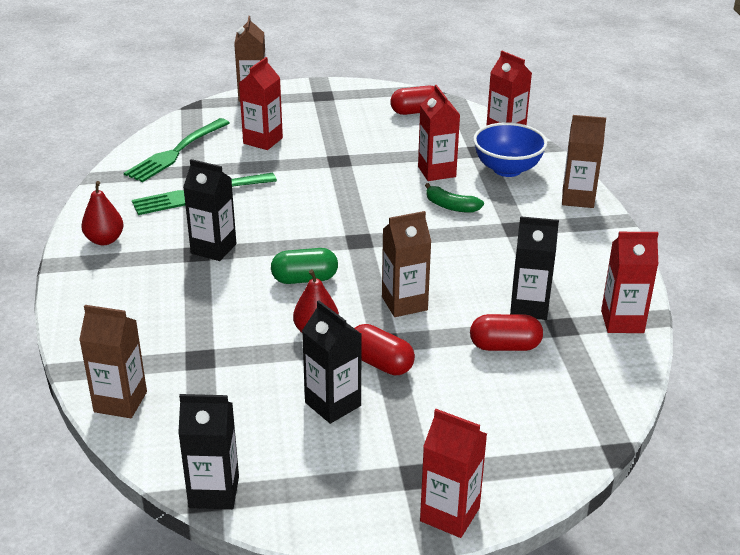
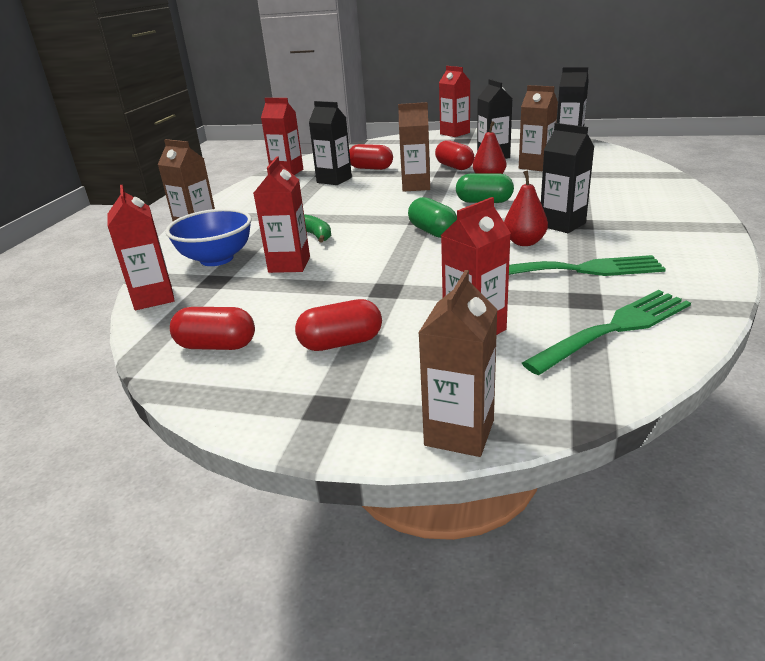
camera: 155 degrees left, 5 degrees down
brown carton [79,305,147,418] -> brown carton moved to [519,85,558,172]
red pear [81,181,124,245] -> red pear moved to [504,170,548,246]
none -> red capsule [295,299,382,351]
none -> green capsule [408,197,457,238]

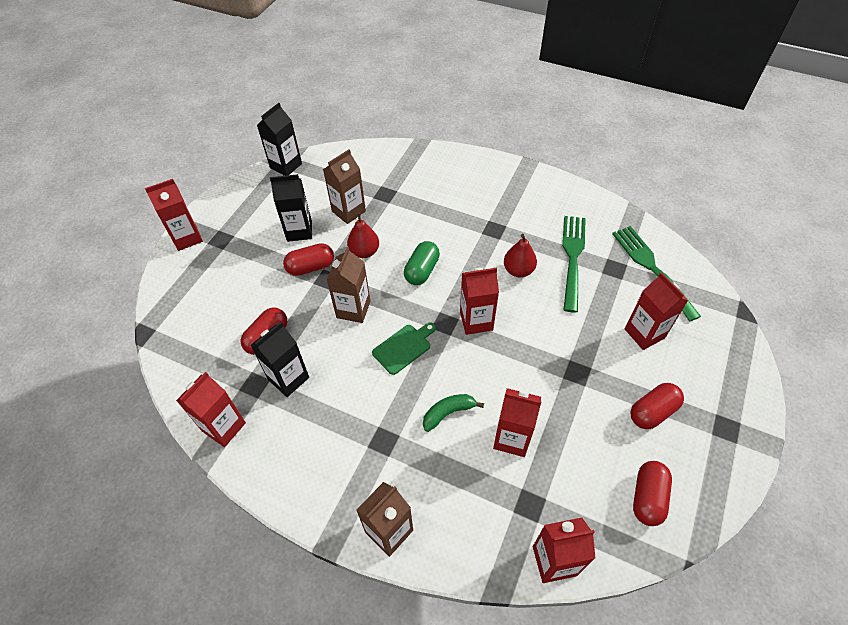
camera: 80 degrees left, 25 degrees up
blue bowl [166,208,252,266] -> none
red capsule [295,299,382,351] -> red capsule turned 60 degrees clockwise [630,383,684,429]
green capsule [408,197,457,238] -> red carton [460,268,499,335]
brown carton [418,270,497,457] -> none
black carton [541,123,594,233] -> none
none -> green cutting board [372,322,436,375]

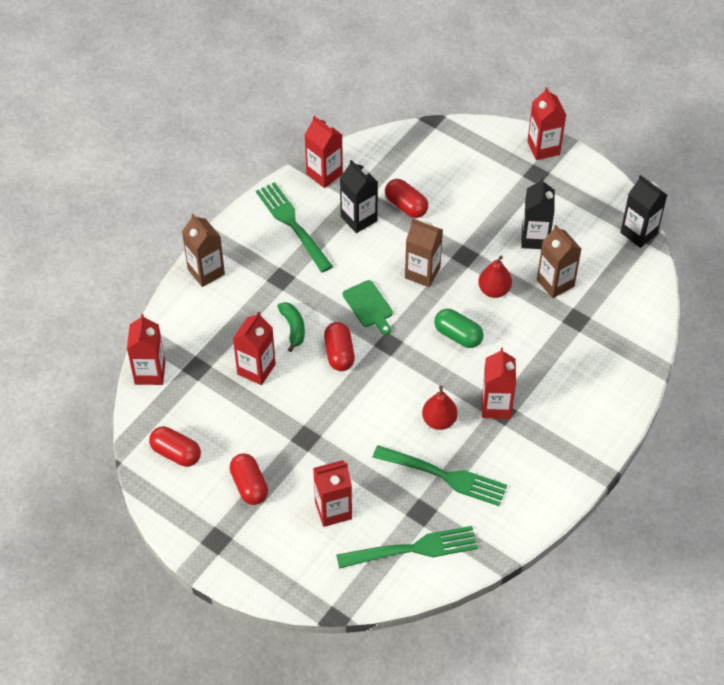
camera: 100 degrees right, 0 degrees up
red capsule [283,243,334,276] -> red capsule moved to [324,322,355,371]
red carton [460,268,499,335] -> red carton moved to [482,348,516,419]
none -> green fork [256,182,333,272]

